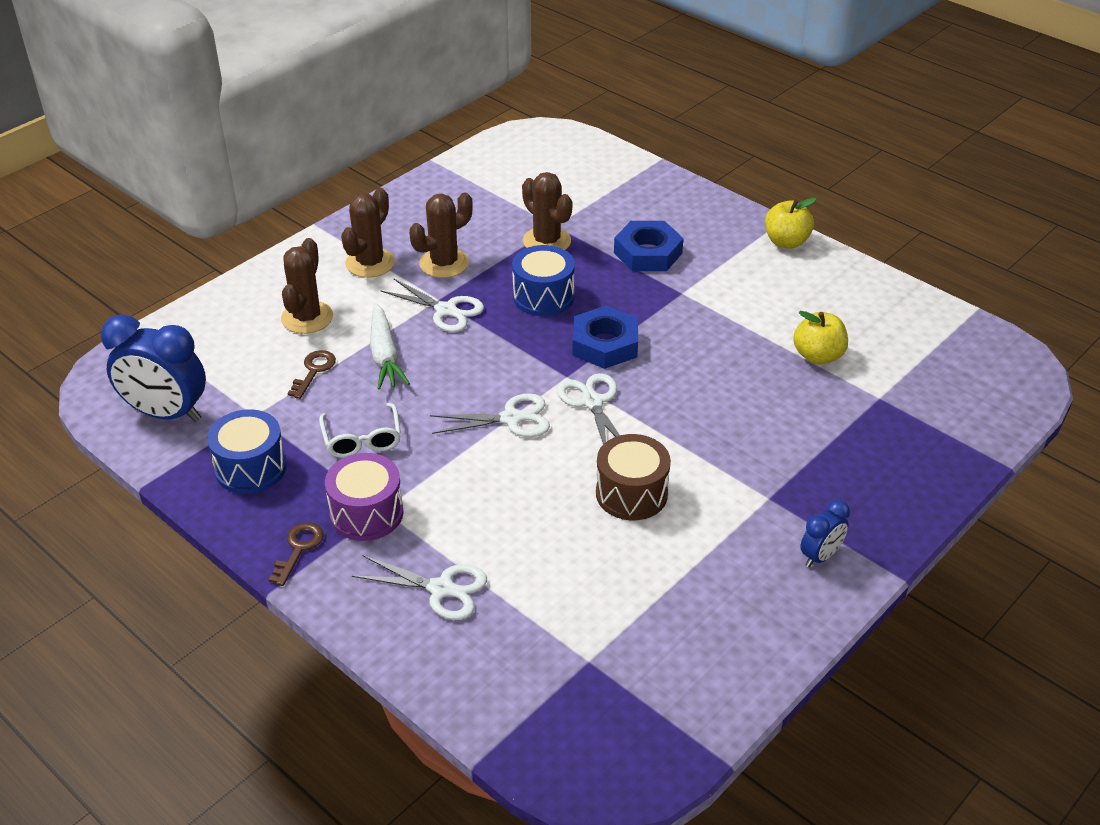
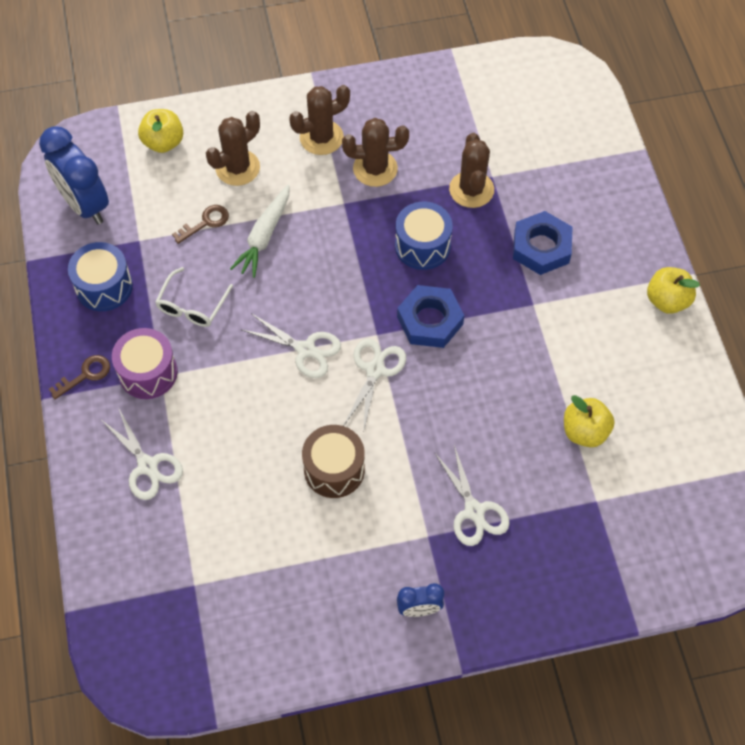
camera: 35 degrees right, 20 degrees up
white scissors [381,278,484,332] -> white scissors moved to [434,445,510,546]
none -> yellow apple [138,109,183,153]

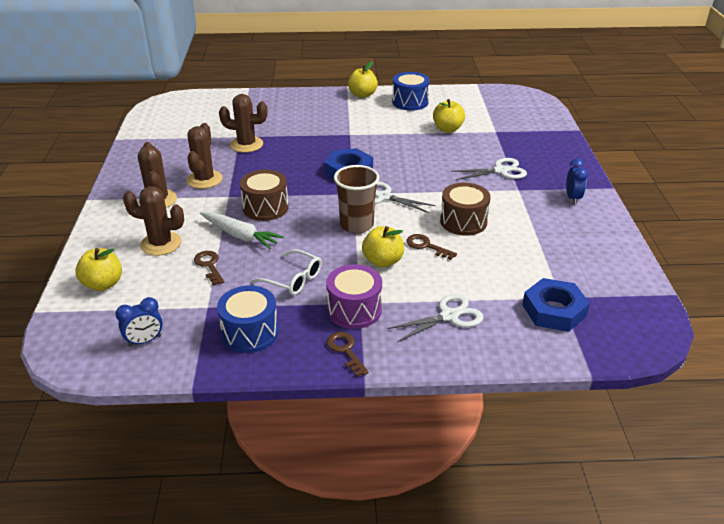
camera: 80 degrees left, 25 degrees down
blue clock [39,126,109,224] -> blue clock [115,297,163,347], size x0.52
brown cactus [206,111,260,186] -> brown cactus turned 45 degrees counterclockwise [123,186,184,256]
white scissors [242,313,341,378] -> brown cup [334,165,380,233]
blue drum [395,202,453,270] -> blue drum moved to [392,72,430,111]
blue nut [513,211,573,275] -> blue nut moved to [522,278,590,332]
none -> brown drum [240,170,289,221]
none -> yellow apple [362,226,404,267]
none -> brown key [406,234,457,260]

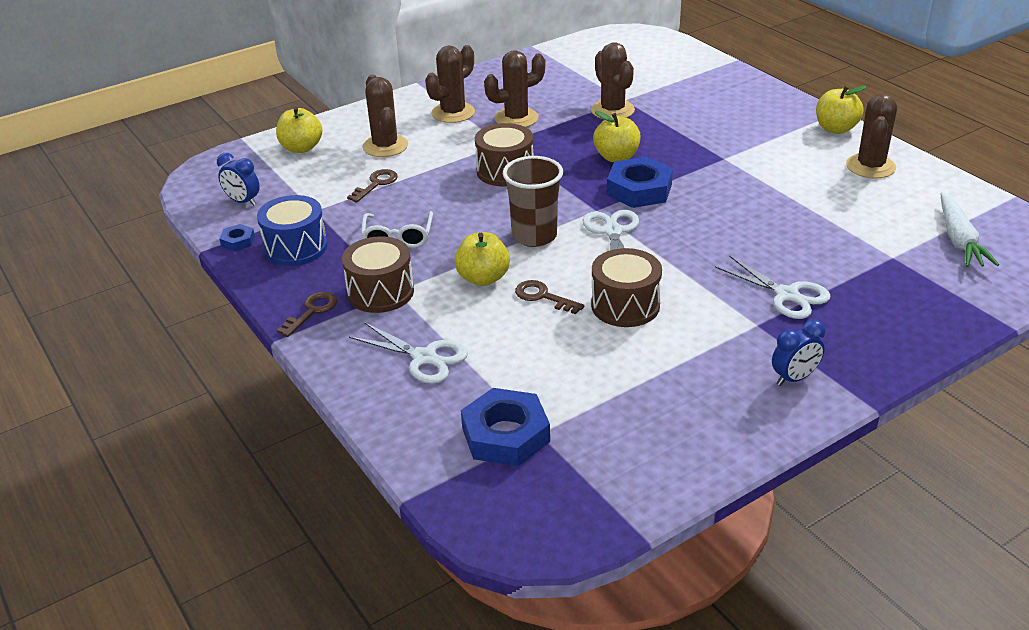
camera: 60 degrees right, 0 degrees up
white carrot [200,212,284,249] -> white carrot moved to [940,192,999,267]
purple drum [326,264,382,329] -> brown drum [342,236,414,313]
blue drum [392,72,430,111] -> brown cactus [846,94,897,179]
brown key [406,234,457,260] -> brown key turned 60 degrees counterclockwise [515,280,584,314]
yellow apple [433,99,465,132] -> yellow apple moved to [593,111,641,162]
none -> blue nut [219,224,255,251]

